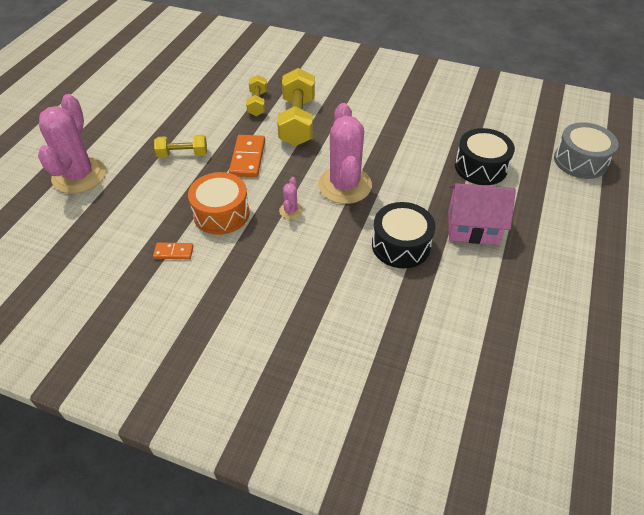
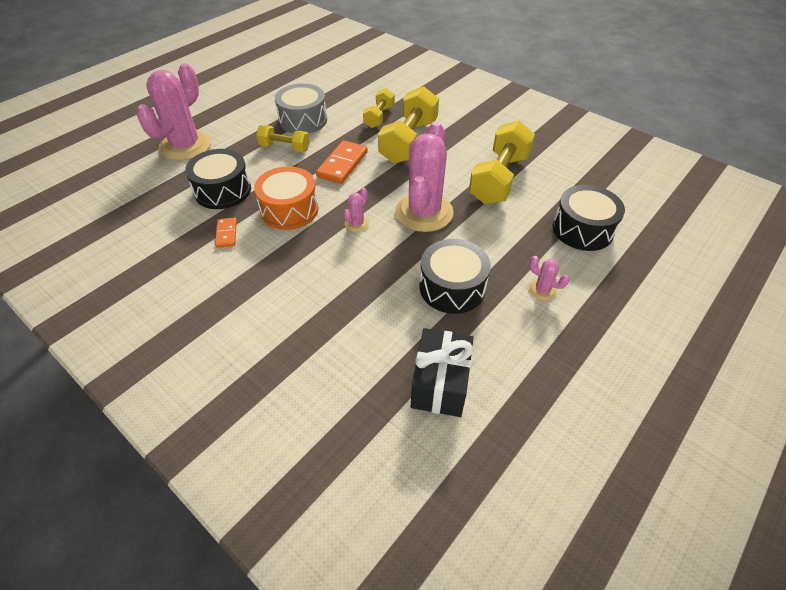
camera: 20 degrees right, 0 degrees up
orange domino [153,242,194,259] -> orange domino turned 60 degrees clockwise [215,218,237,248]
pink house [448,183,516,245] -> pink cactus [529,256,570,301]
grey drum [554,122,618,179] -> grey drum moved to [275,84,327,134]
none -> black drum [185,149,251,209]
none -> black gift [411,328,474,417]
none -> yellow dumbbell [469,121,535,204]

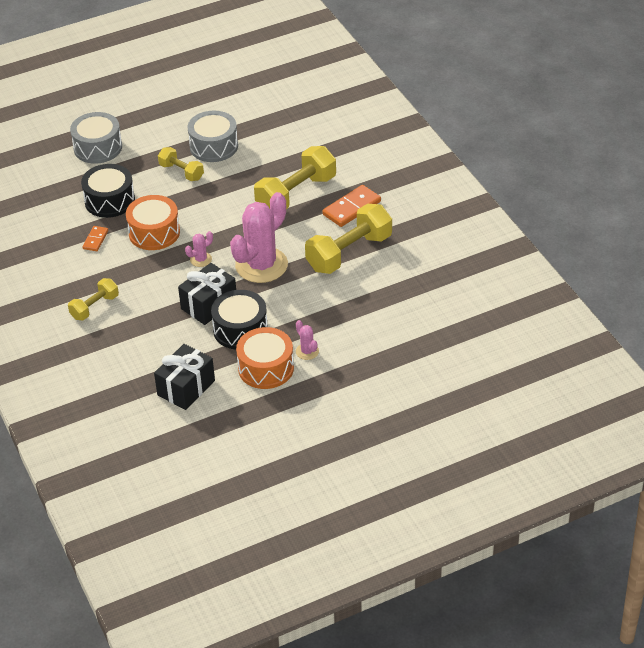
camera: 25 degrees right, 5 degrees down
pink cactus [136,63,211,161] -> grey drum [70,112,122,164]
orange domino [316,140,368,184] -> orange domino moved to [323,185,381,227]
yellow dumbbell [363,88,395,128] -> yellow dumbbell moved to [68,278,119,320]
black drum [553,185,625,251] -> none
none -> black gift [178,263,236,325]
none -> orange drum [236,327,294,389]

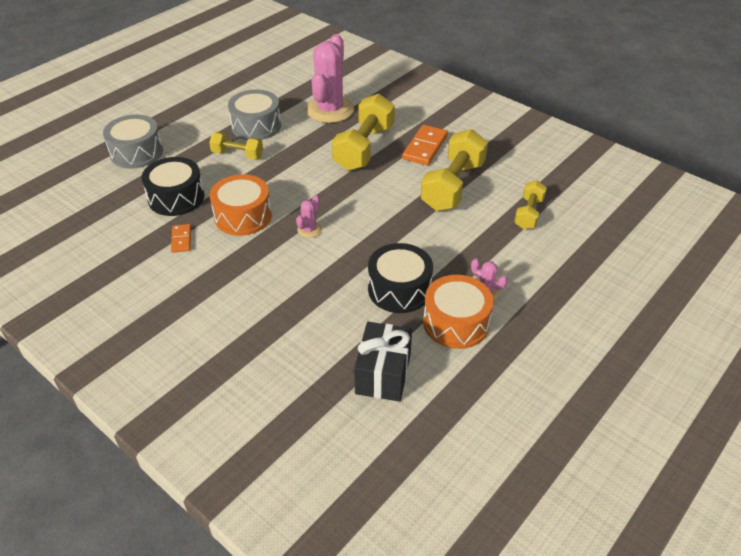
camera: 25 degrees left, 0 degrees up
yellow dumbbell [68,278,119,320] -> yellow dumbbell moved to [514,180,547,229]
black gift [178,263,236,325] -> none
pink cactus [230,192,288,283] -> pink cactus moved to [306,34,354,123]

